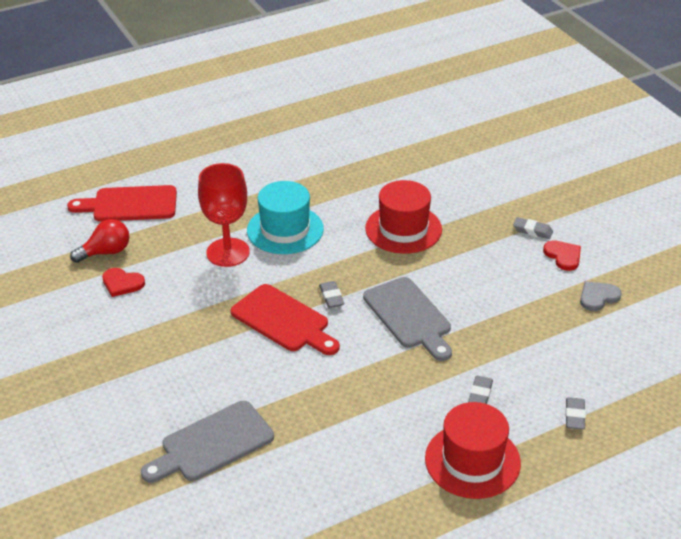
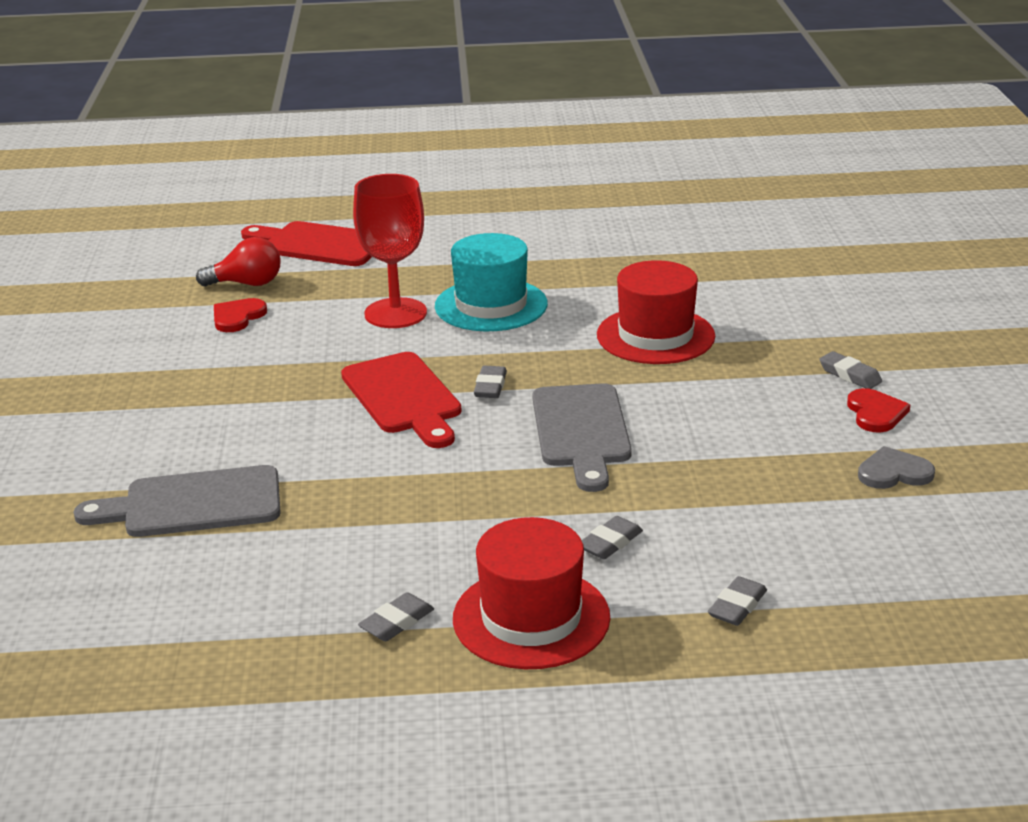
camera: 25 degrees right, 10 degrees down
red heart [102,268,145,297] -> red heart turned 75 degrees clockwise [214,298,267,332]
none -> grey eraser [358,592,434,641]

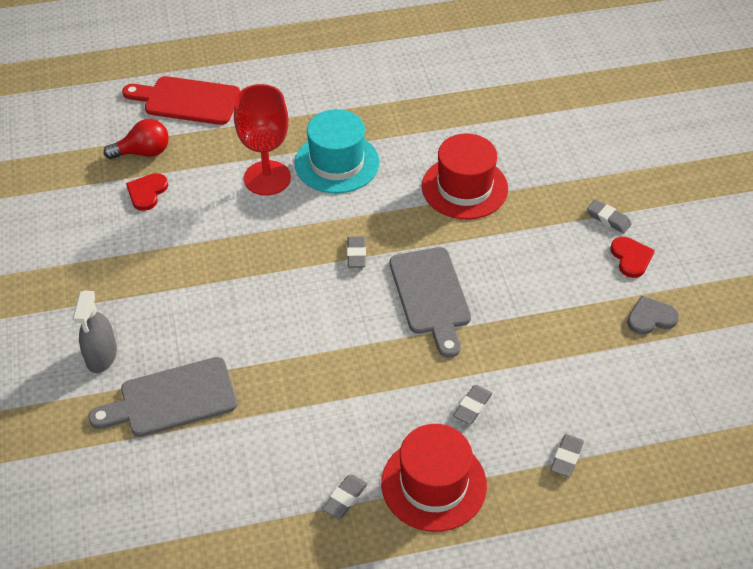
camera: 10 degrees left, 20 degrees up
red cutting board [341,352,462,448] -> none
none -> grey spray bottle [73,291,117,373]

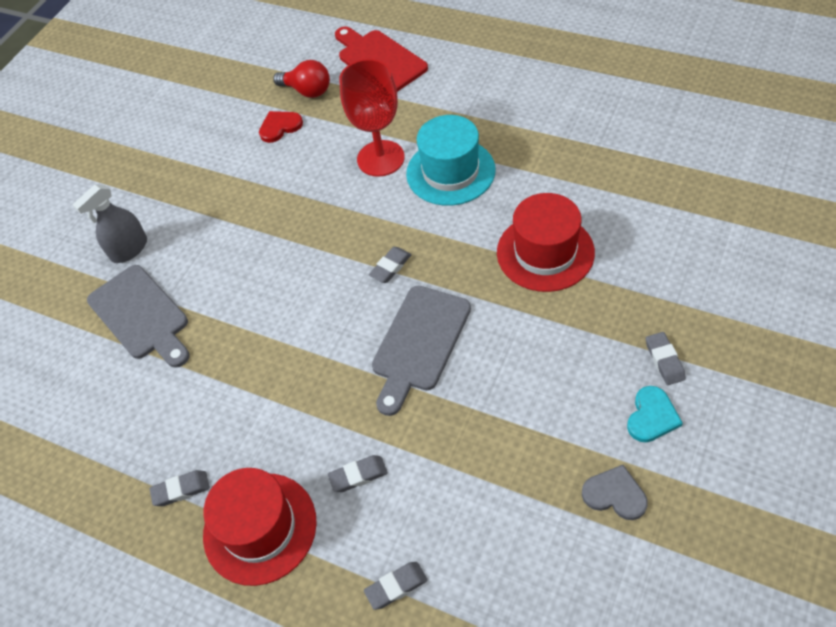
camera: 45 degrees right, 5 degrees up
grey cutting board [88,357,238,437] -> grey cutting board turned 150 degrees counterclockwise [87,265,190,368]
red heart [610,237,655,278] -> turquoise heart [627,386,683,442]

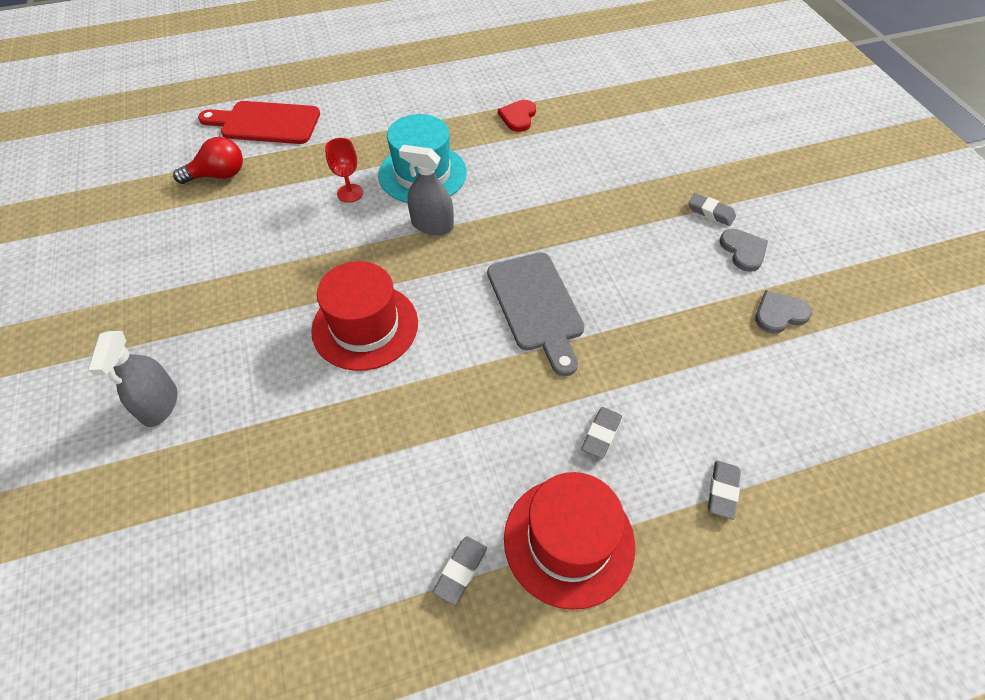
camera: 50 degrees left, 0 degrees up
grey cutting board [87,265,190,368] -> none
red heart [259,111,303,143] -> red heart moved to [498,100,536,132]
red goblet [339,59,405,177] -> red goblet [325,138,363,203], size x0.52
grey eraser [369,247,412,283] -> none
red hat [497,193,595,292] -> red hat moved to [311,261,418,371]
turquoise heart [627,386,683,442] -> grey heart [719,229,768,272]
none -> grey spray bottle [399,145,454,235]

